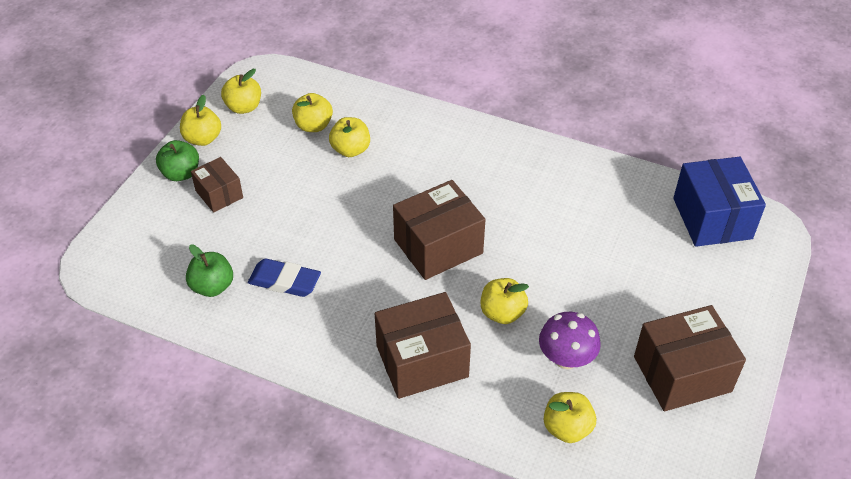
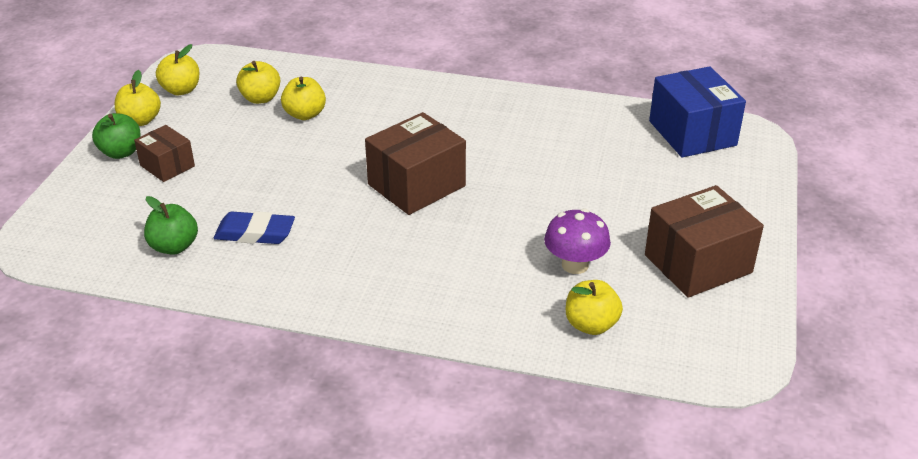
camera: 10 degrees left, 10 degrees down
brown box [375,292,471,399] -> none
yellow apple [481,278,529,324] -> none

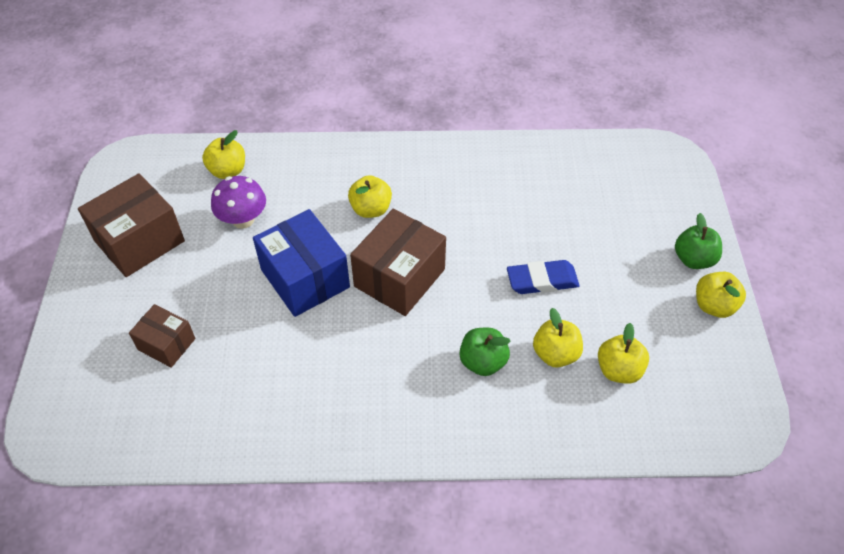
camera: 165 degrees right, 15 degrees up
brown box [134,125,195,182] -> brown box moved to [129,304,195,368]
green apple [144,196,198,255] -> green apple moved to [459,328,511,376]
yellow apple [156,44,200,95] -> yellow apple moved to [348,175,392,218]
blue eraser [213,211,295,244] -> blue eraser moved to [507,260,580,294]
blue box [649,66,746,158] -> blue box moved to [253,209,350,317]

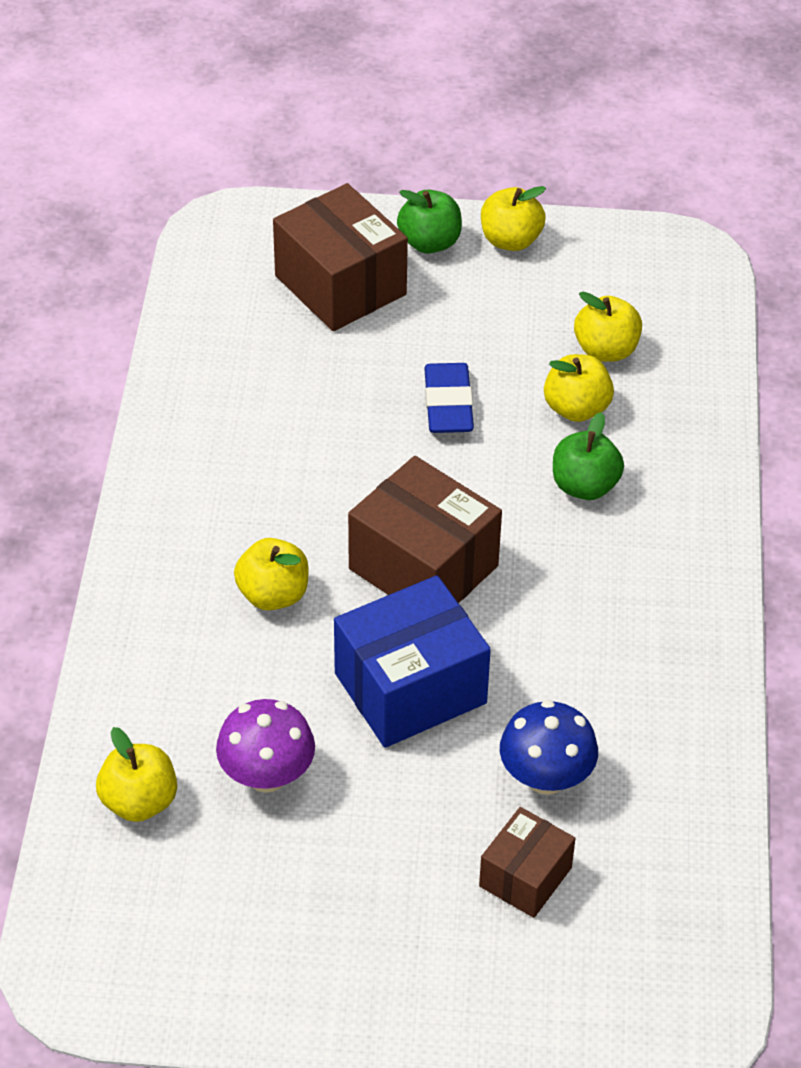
camera: 85 degrees left, 5 degrees down
brown box [78,173,185,277] -> brown box moved to [273,183,408,331]
none -> blue mushroom [500,700,598,795]

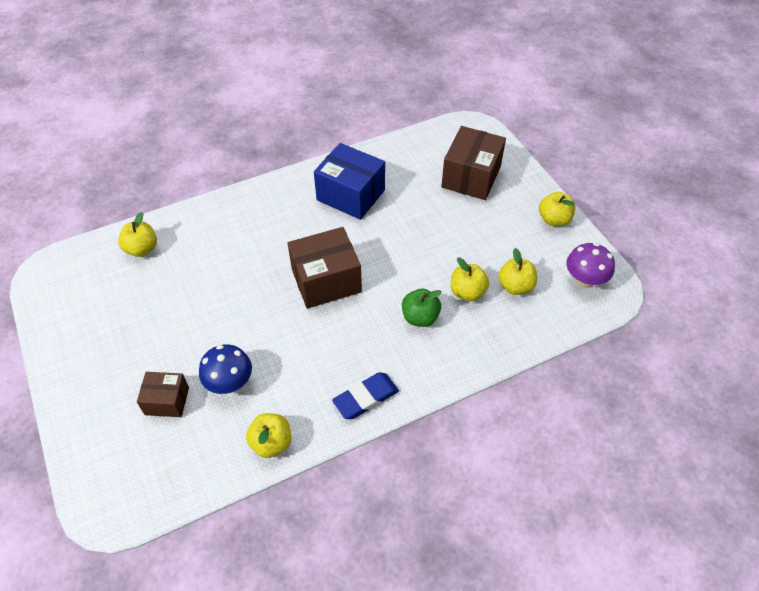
camera: 60 degrees right, 5 degrees up
purple mushroom [216,699,315,793] -> purple mushroom moved to [566,243,615,288]
yellow apple [234,538,309,610] -> yellow apple moved to [246,413,291,458]
blue box [334,575,491,748] -> blue box moved to [314,143,385,220]
brown box [348,456,502,603] -> brown box turned 60 degrees clockwise [288,227,362,309]
green apple [397,190,462,254] -> none
blue eraser [424,363,474,433] -> blue eraser moved to [332,372,399,419]

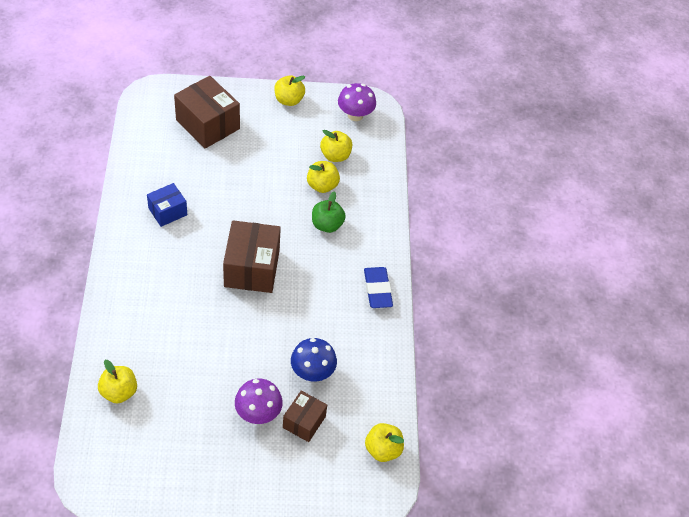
camera: 70 degrees left, 0 degrees up
yellow apple [246,413,291,458] -> yellow apple moved to [365,423,404,462]
blue box [314,143,385,220] -> blue box [147,183,187,227], size x0.58
none -> purple mushroom [235,379,283,424]

